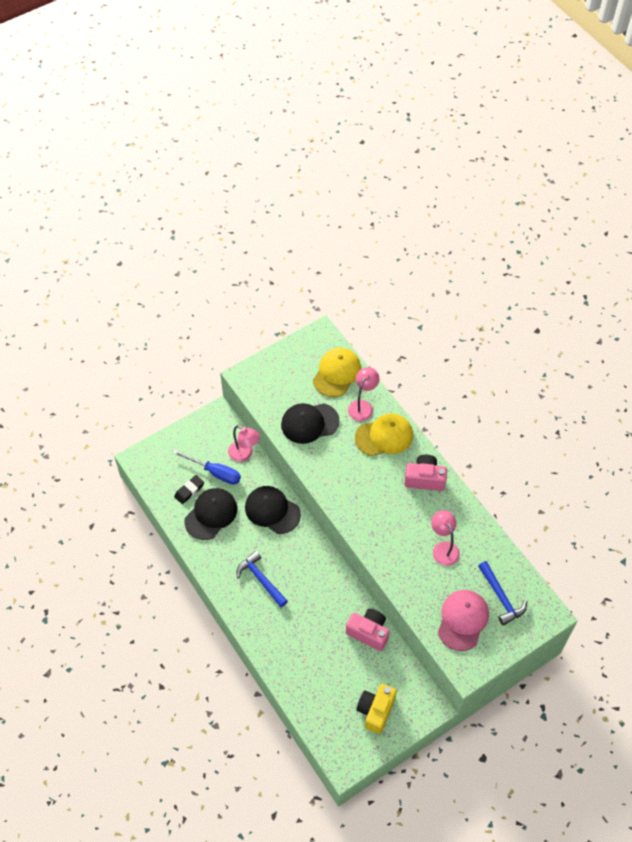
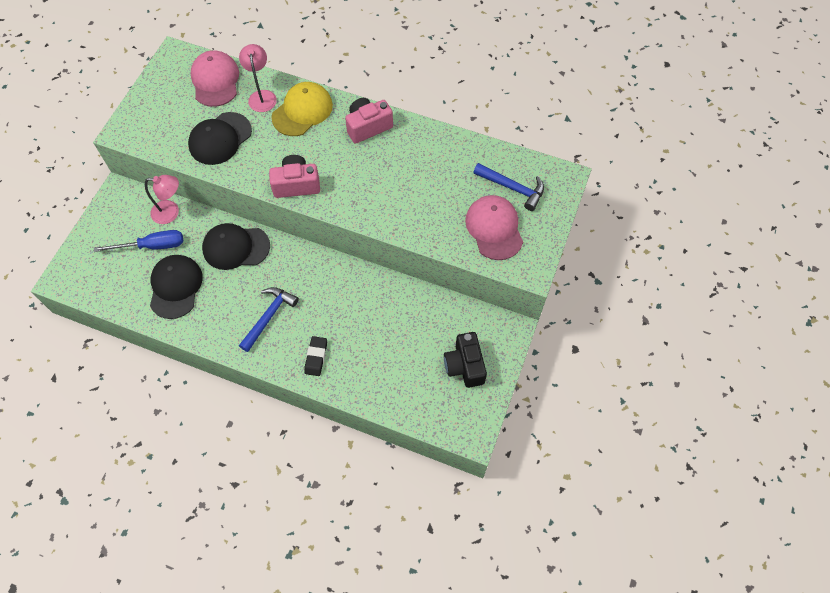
camera: 35 degrees left, 5 degrees up
black eraser [174,475,204,504] -> black eraser moved to [304,336,327,376]
blue hammer [237,551,288,607] -> blue hammer turned 105 degrees clockwise [239,287,299,352]
yellow cap [313,347,361,397] -> pink cap [190,50,239,107]
pink camera [346,609,390,651] -> pink camera moved to [269,155,320,198]
yellow camera [356,684,397,734] -> black camera [444,332,487,388]
pink lamp [431,510,460,566] -> none

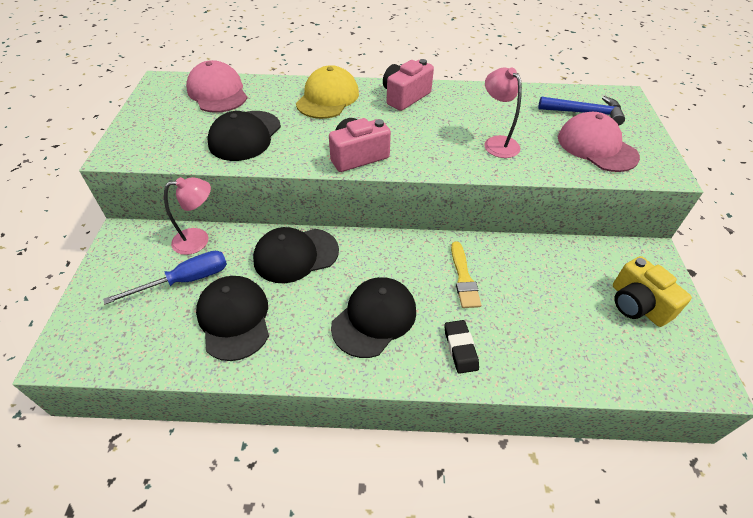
camera: 20 degrees left, 15 degrees down
pink lamp [239,44,277,112] -> pink lamp moved to [484,68,522,158]
blue hammer [239,287,299,352] -> black cap [331,277,416,358]
black camera [444,332,487,388] -> yellow camera [613,256,692,327]
none -> yellow brush [451,242,481,308]

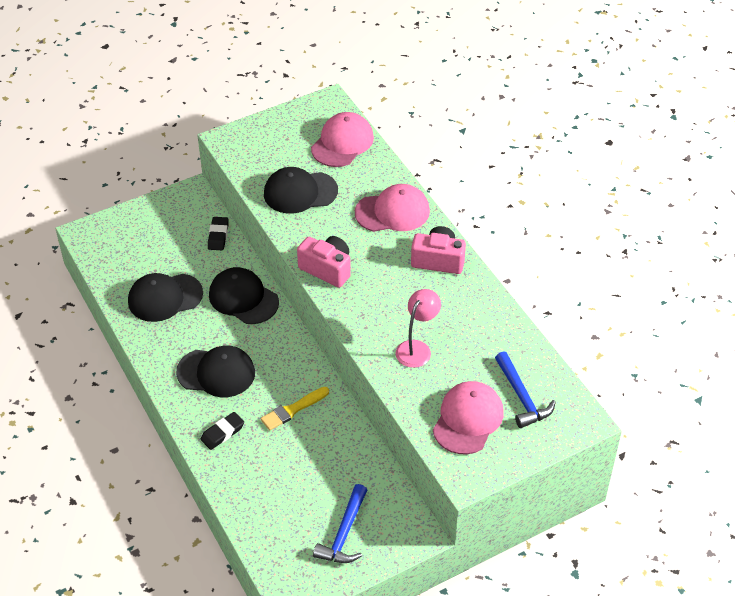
camera: 60 degrees right, 0 degrees up
blue screwdriver [103,251,227,305] -> none
pink lamp [164,177,211,255] -> black eraser [208,217,229,250]
black cap [196,276,269,361] -> black cap turned 150 degrees counterclockwise [128,273,203,322]
yellow cap [296,65,359,119] -> pink cap [355,184,430,232]
yellow camera [613,256,692,327] -> blue hammer [313,484,367,563]

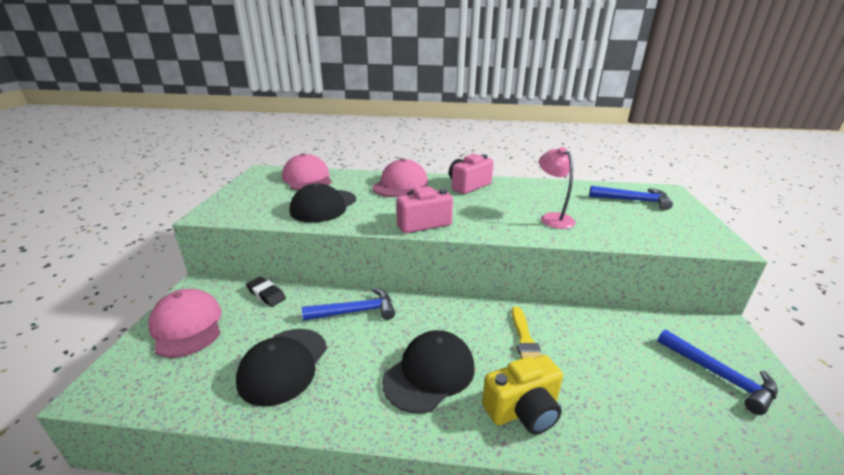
camera: 55 degrees left, 20 degrees down
black eraser [201,412,244,450] -> yellow camera [482,355,563,435]
black cap [209,267,279,324] -> blue hammer [302,288,395,321]
pink cap [433,381,504,454] -> pink cap moved to [148,289,221,358]

